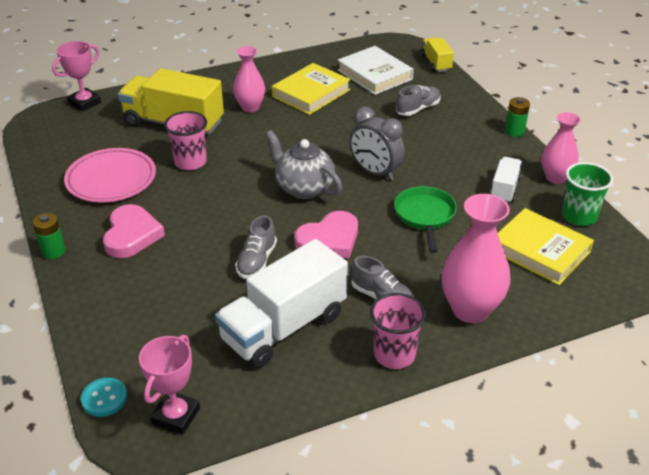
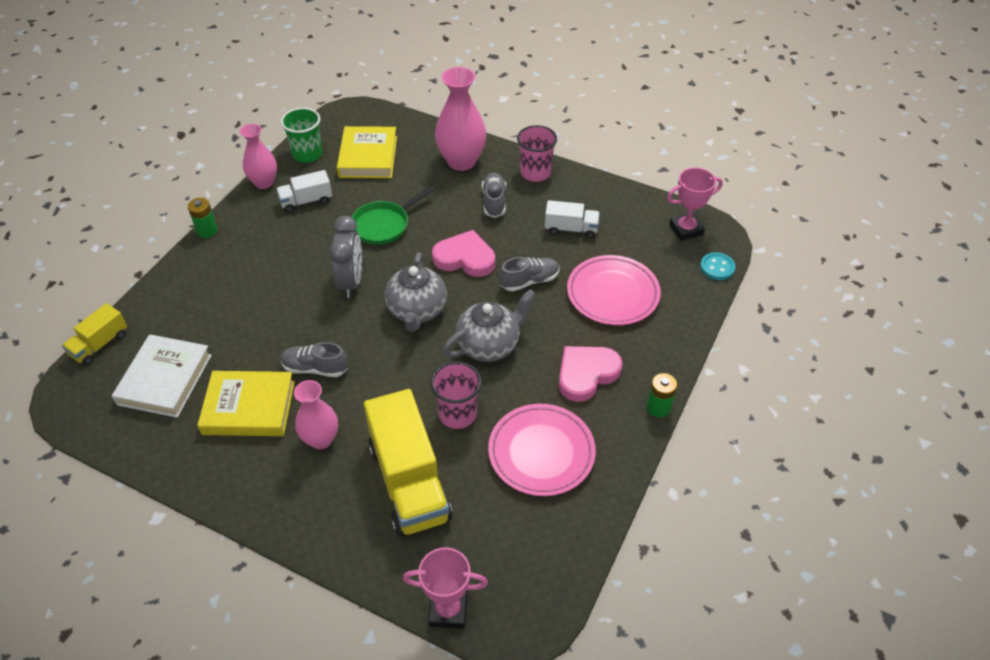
camera: 130 degrees left, 10 degrees up
white truck [215,239,348,368] -> white truck [545,200,600,239], size x0.51
grey shoe [396,85,441,116] -> grey shoe moved to [280,342,348,377]
none -> grey teapot [443,289,536,362]
none -> pink plate [567,255,661,325]

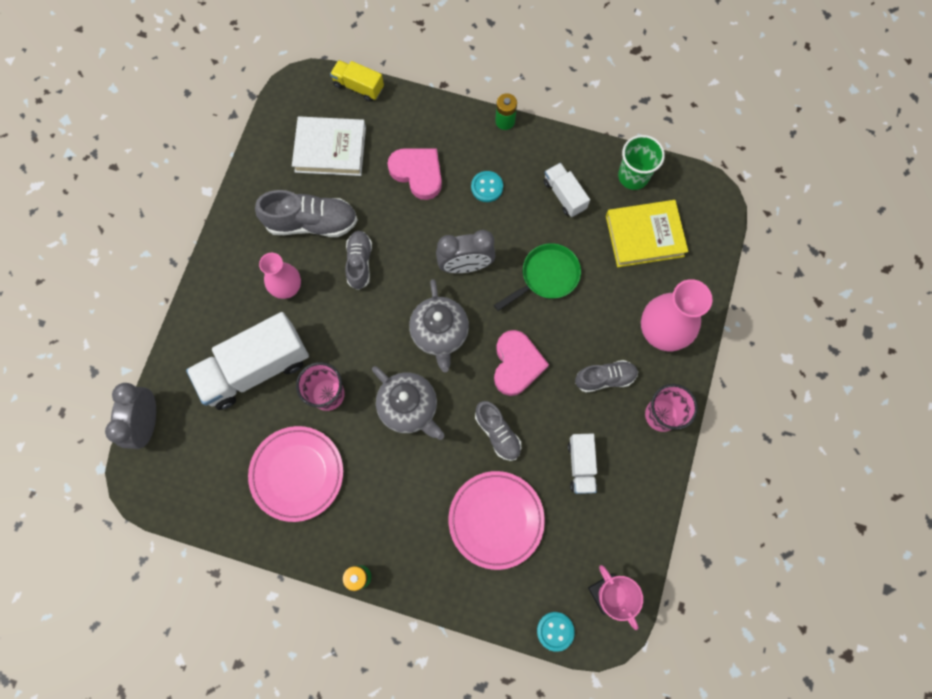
camera: 80 degrees right, 25 degrees up
yellow book [197,371,295,436] -> grey shoe [255,190,358,237]
pink vase [240,124,277,189] -> none
green pan [352,186,435,245] -> green pan turned 105 degrees clockwise [494,243,581,311]
yellow truck [364,389,453,536] -> white truck [186,312,309,410]
grey teapot [385,253,447,331] -> grey teapot turned 90 degrees counterclockwise [409,279,469,372]
pink trophy [403,547,488,628] -> grey clock [105,383,156,449]
pink heart [559,346,622,402] -> pink heart moved to [387,149,442,200]
none -> turquoise button [471,171,503,202]

